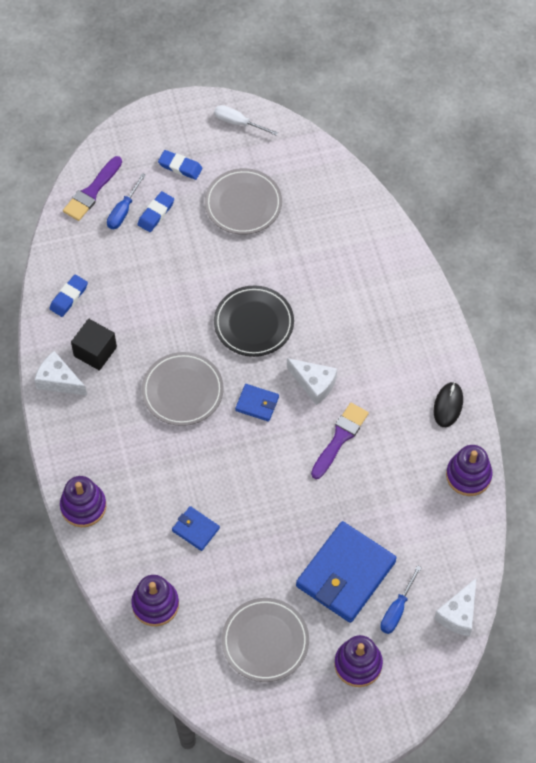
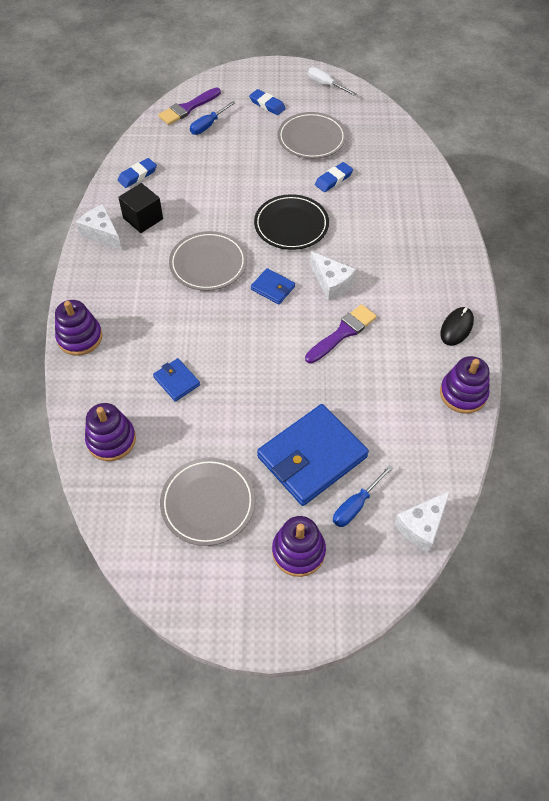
camera: 15 degrees right, 5 degrees down
blue eraser [137,191,174,232] -> blue eraser moved to [315,162,353,192]

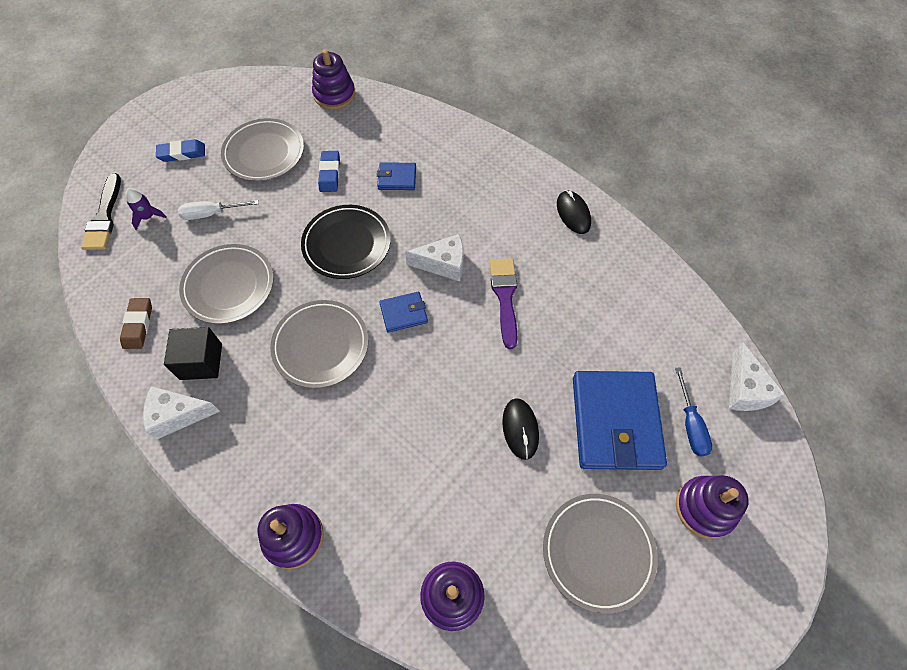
camera: 50 degrees left, 5 degrees up
blue eraser [118,158,157,188] -> brown eraser [120,298,152,349]
blue wallet [153,358,200,402] -> blue wallet moved to [377,162,416,190]
purple brush [158,88,221,125] -> black brush [81,173,121,250]
blue screwdriver [190,101,236,135] -> purple rocket [125,188,167,230]
white screwdriver [308,67,357,96] -> white screwdriver moved to [178,200,259,220]
purple stacking toy [440,356,490,414] -> purple stacking toy moved to [312,49,355,110]
none -> grey plate [179,244,274,324]
none -> black mouse [502,398,539,460]

